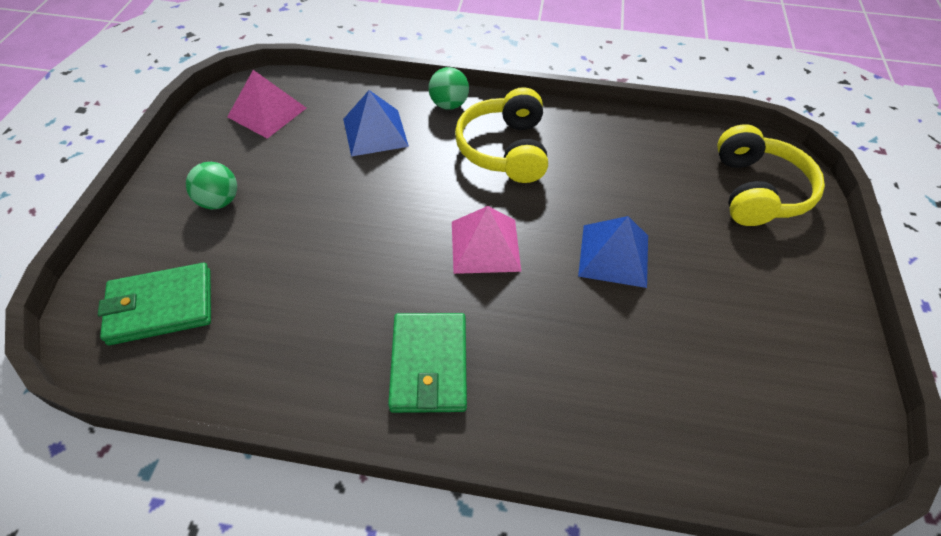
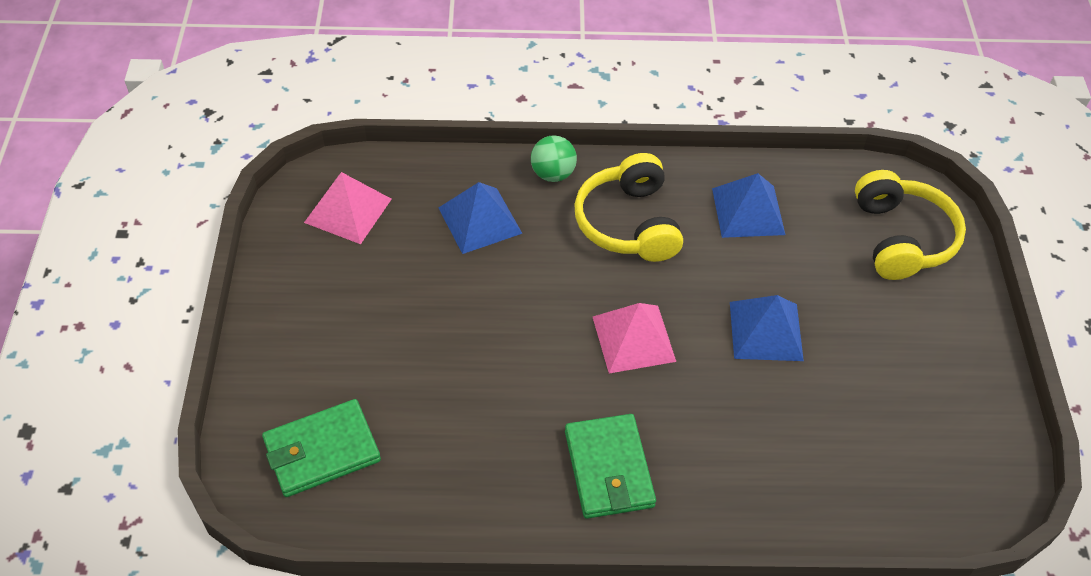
camera: 10 degrees left, 0 degrees up
green ball [186,162,237,209] -> none
none -> blue pyramid [712,173,785,238]

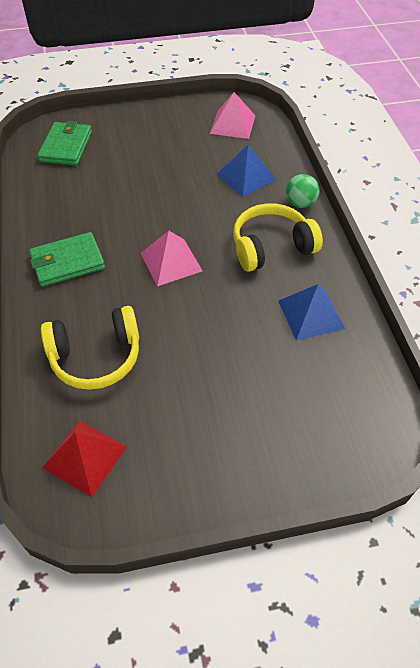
camera: 80 degrees right, 0 degrees up
green wallet [262,399,381,497] -> green wallet turned 45 degrees clockwise [38,121,92,166]
blue pyramid [730,295,804,361] -> none
yellow headphones [855,170,966,280] -> yellow headphones moved to [41,306,139,390]
none -> red pyramid [42,420,127,497]

